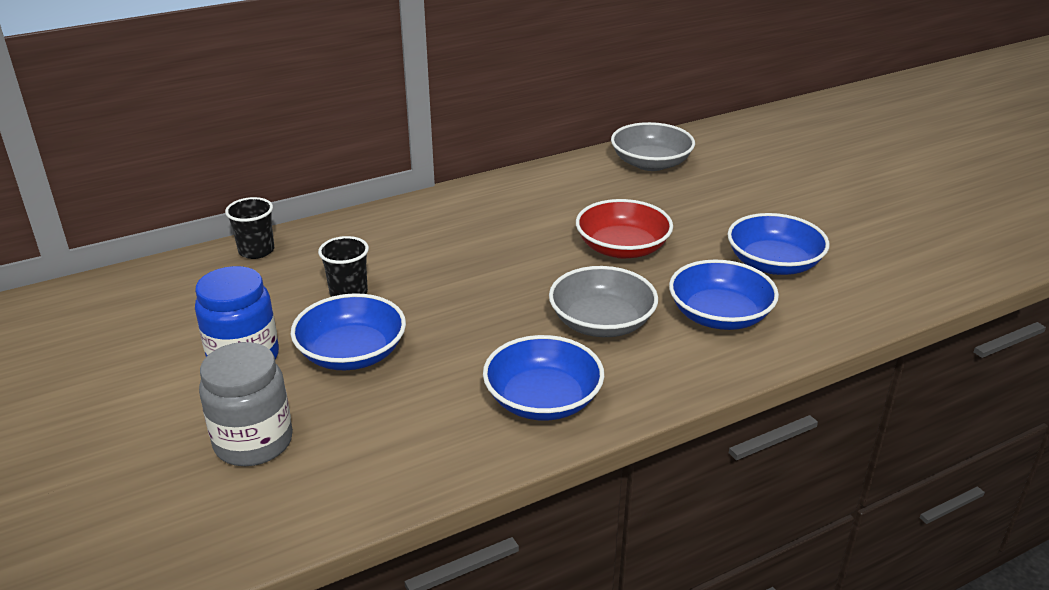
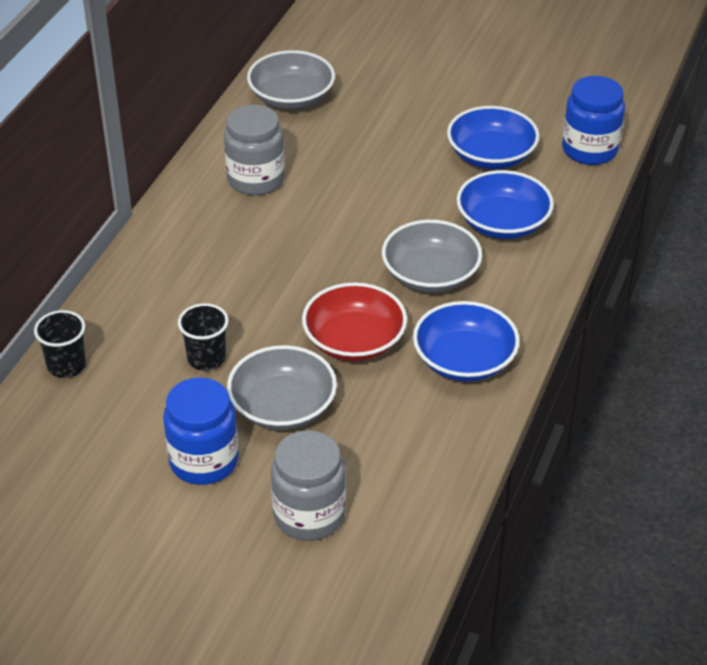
camera: 40 degrees left, 10 degrees up
blue bowl [291,293,406,370] -> grey bowl [227,345,337,430]
red bowl [576,199,673,259] -> red bowl moved to [302,282,407,361]
none -> grey jar [224,105,285,196]
none -> blue jar [562,76,625,165]

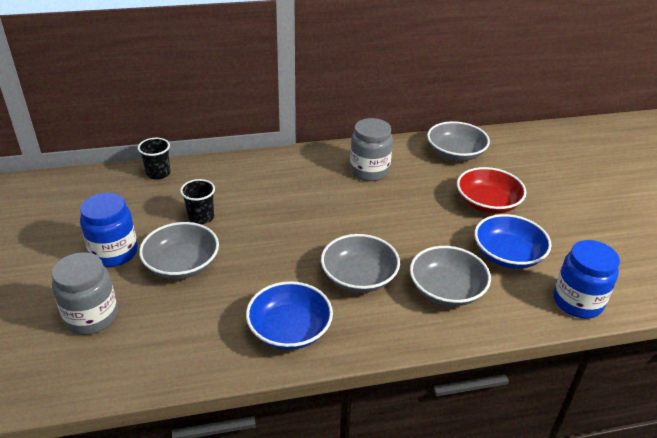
camera: 55 degrees right, 5 degrees down
red bowl [302,282,407,361] -> red bowl moved to [457,167,527,214]
blue bowl [457,170,554,239] -> grey bowl [410,246,491,306]

